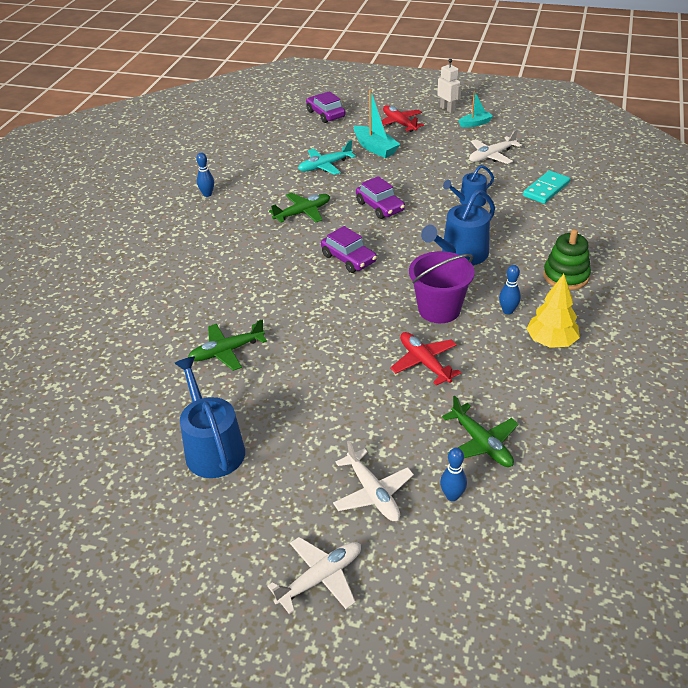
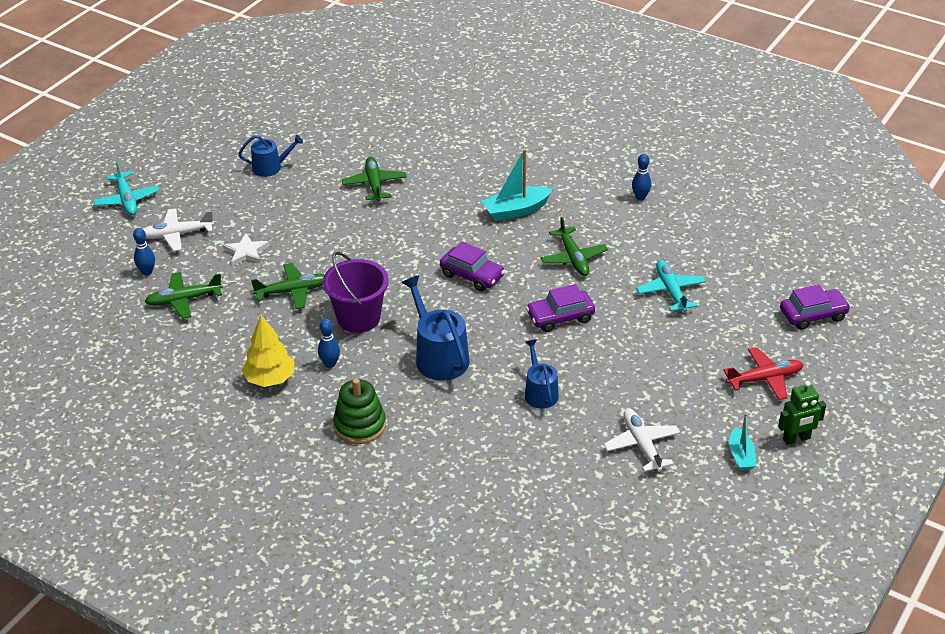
camera: 105 degrees right, 0 degrees up
blue watering can [174,356,245,478] -> blue watering can [239,135,303,177], size x0.62
white plane [267,537,361,614] -> turquoise plane [93,161,160,215]
purple car [321,226,377,273] -> purple car turned 120 degrees counterclockwise [440,242,505,291]
turquoise boat [354,89,400,158] -> turquoise boat moved to [482,149,553,221]
red plane [390,332,461,385] -> green plane [251,263,325,309]
white robot [437,59,462,113] -> green robot [778,381,826,445]
turquoise domino [523,170,570,204] -> none
none -> white star [223,233,270,266]

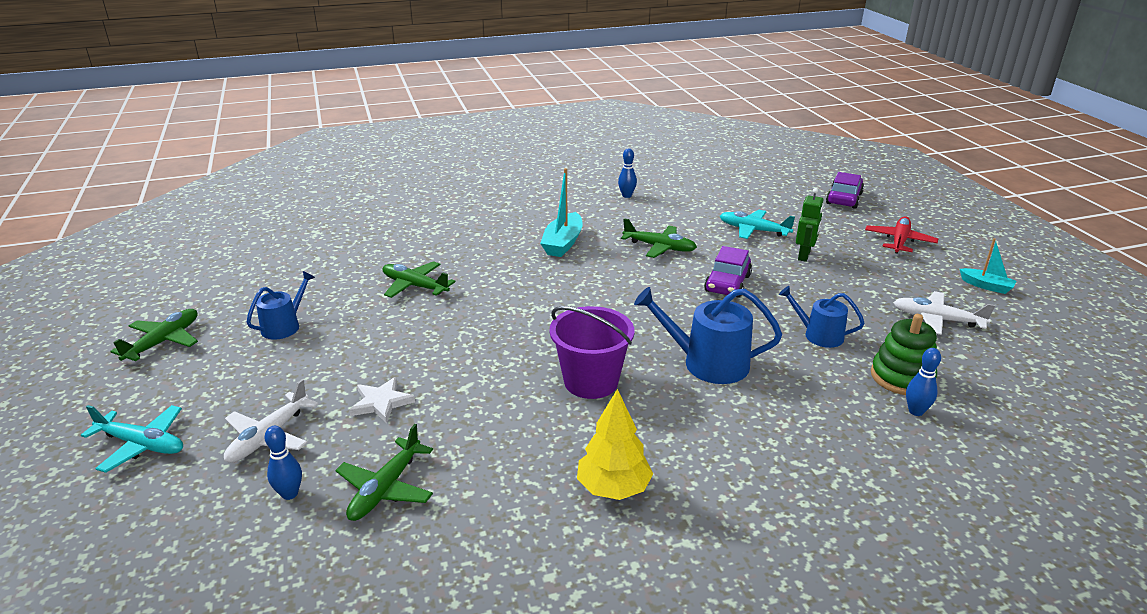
camera: 50 degrees left, 10 degrees down
green plane [251,263,325,309] -> green plane moved to [110,309,198,361]
blue bowling pin [318,319,340,368] -> blue bowling pin moved to [906,348,941,416]
green stacking toy [333,378,386,444] -> green stacking toy moved to [871,314,937,395]
purple car [440,242,505,291] -> none
green robot [778,381,826,445] -> green robot moved to [796,188,824,262]

